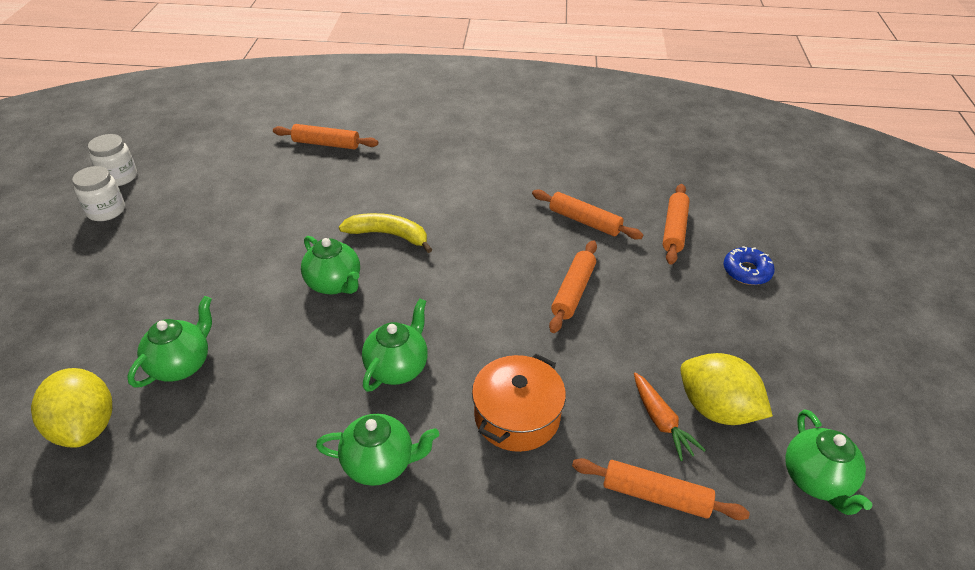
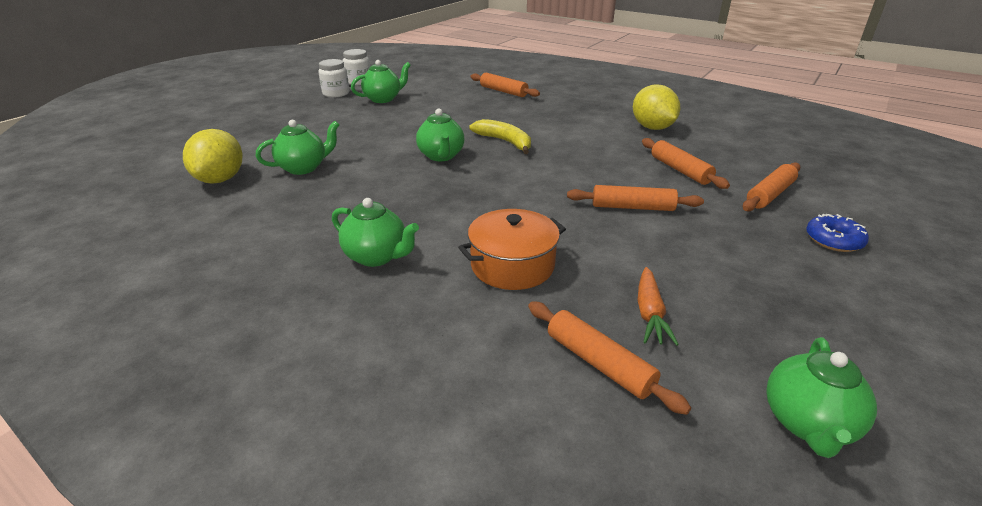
camera: 30 degrees right, 10 degrees down
green teapot [362,298,428,392] -> green teapot moved to [351,60,411,103]
orange rolling pin [549,240,597,333] -> orange rolling pin turned 45 degrees clockwise [567,185,704,211]
yellow lemon [680,353,773,425] -> yellow lemon moved to [633,85,680,130]

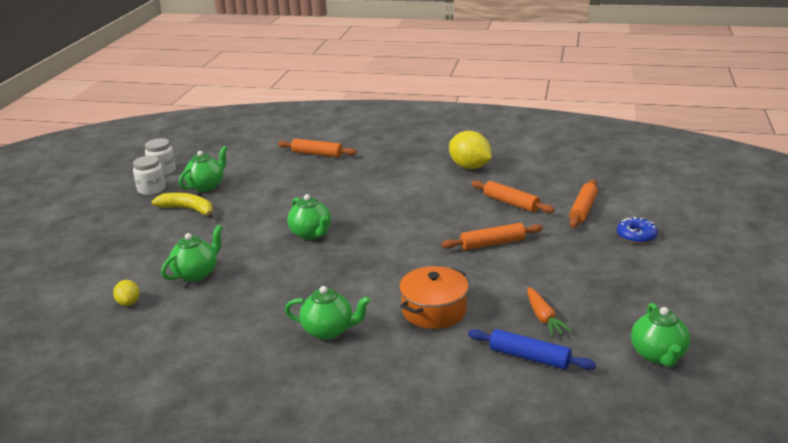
camera: 20 degrees left, 5 degrees down
yellow lemon [183,129,243,184] -> yellow lemon [113,280,140,306], size x0.51
yellow banana [469,119,531,154] -> yellow banana moved to [152,193,213,219]
orange rolling pin [528,301,691,415] -> blue rolling pin [468,329,596,370]

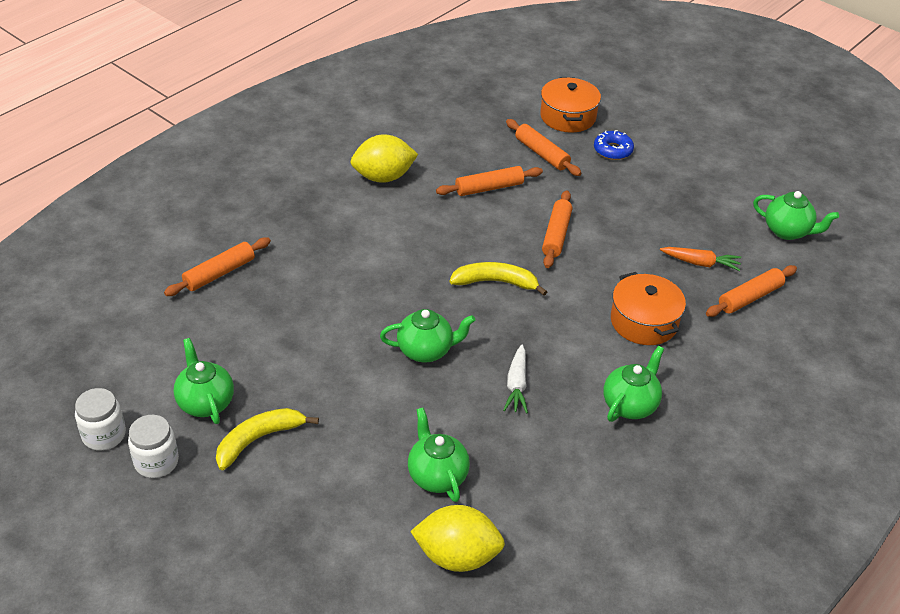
camera: 65 degrees left, 15 degrees up
yellow lemon [113,280,140,306] -> yellow lemon [410,505,505,572], size x1.94
blue rolling pin [468,329,596,370] -> orange rolling pin [706,265,797,317]
none -> yellow banana [449,262,547,296]
none -> white carrot [503,344,528,413]
none -> orange pot [540,77,601,133]

